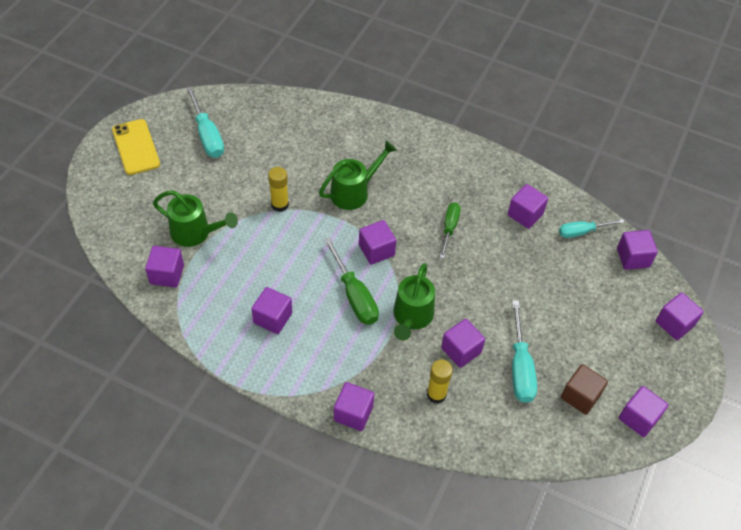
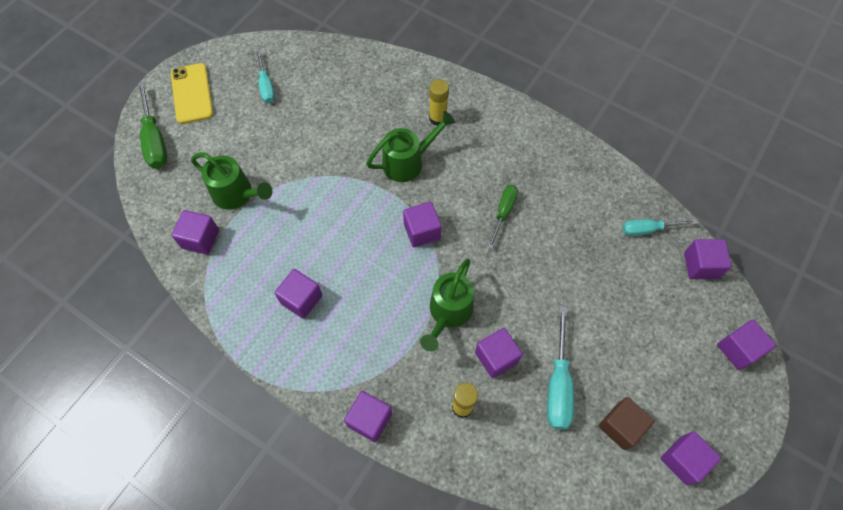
camera: 10 degrees right, 10 degrees up
turquoise screwdriver [186,86,224,158] -> turquoise screwdriver [256,50,275,103], size x0.66
yellow glue stick [268,167,289,212] -> yellow glue stick moved to [429,79,449,126]
green screwdriver [324,237,379,325] -> green screwdriver moved to [138,82,167,169]
purple cube [508,184,548,229] -> none

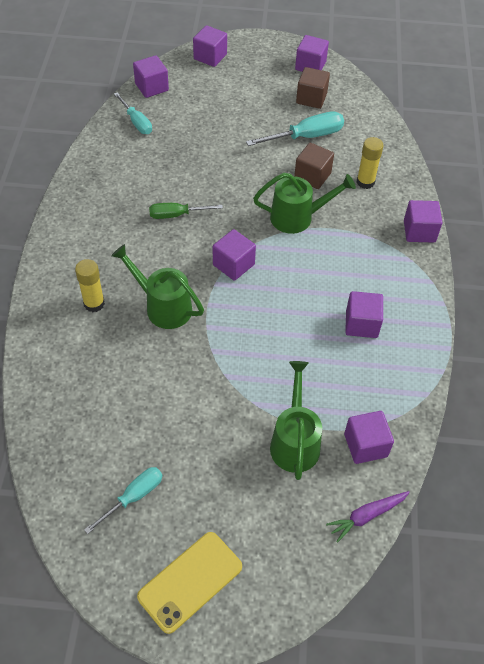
camera: 120 degrees left, 10 degrees down
green screwdriver [138,82,167,169] -> none
purple cube [475,328,523,378] -> brown cube [294,143,334,189]
none -> purple carrot [326,491,410,543]

